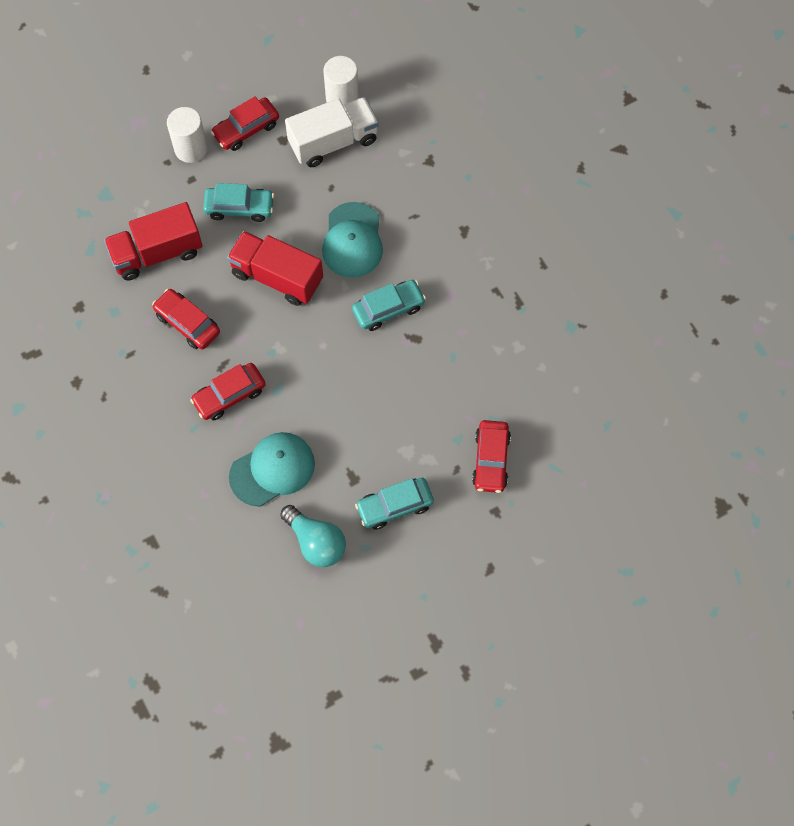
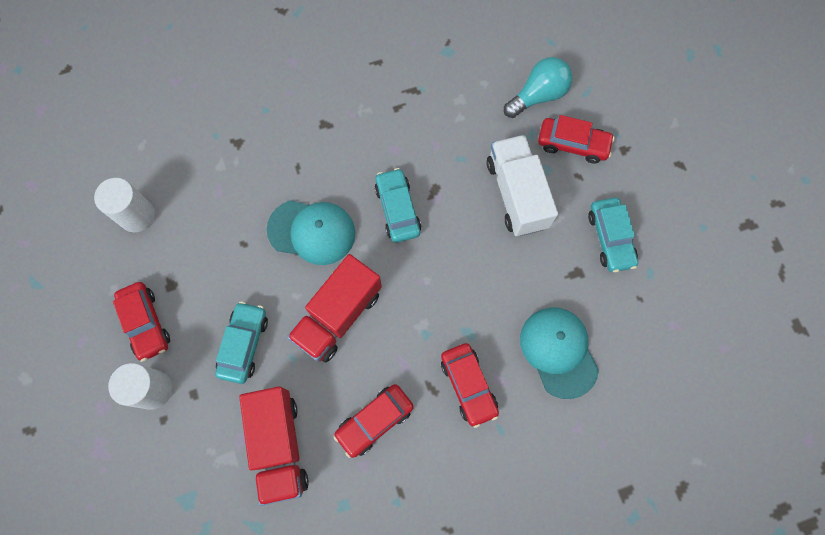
camera: 80 degrees left, 5 degrees up
turquoise light bulb [280,505,346,567] -> turquoise light bulb moved to [504,57,572,118]
white truck [285,97,379,167] -> white truck moved to [487,135,558,236]

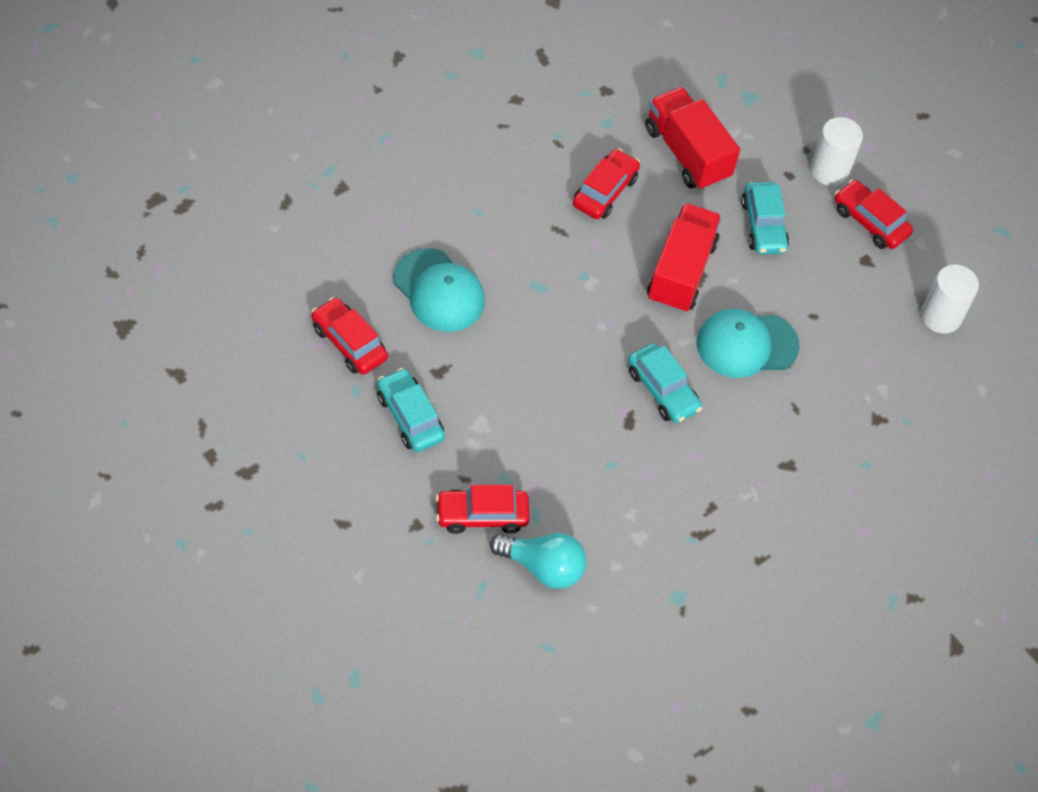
camera: 155 degrees right, 15 degrees down
red car [441,343,499,428] -> red car moved to [311,297,388,375]
white truck [487,135,558,236] -> none
turquoise light bulb [504,57,572,118] -> turquoise light bulb turned 105 degrees counterclockwise [490,533,586,589]

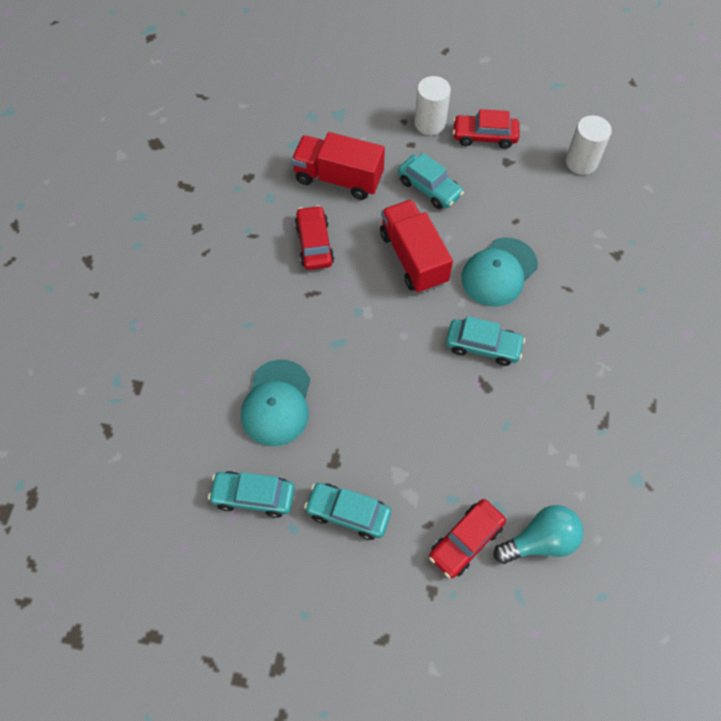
camera: 35 degrees left, 5 degrees up
red car [311,297,388,375] -> turquoise car [208,471,295,518]
turquoise cap [393,248,485,332] -> turquoise cap turned 90 degrees clockwise [241,360,310,446]

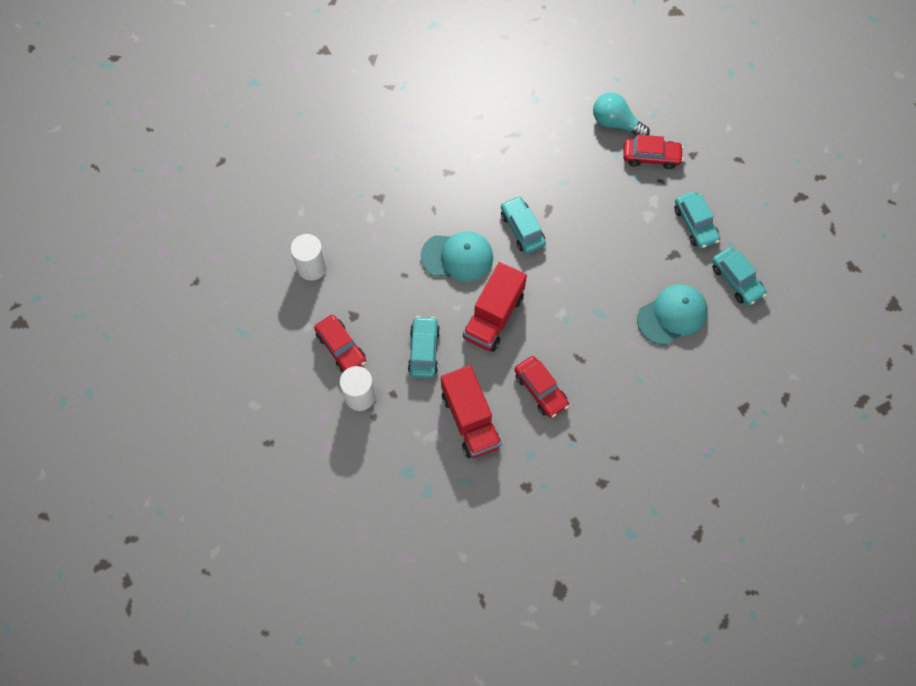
camera: 130 degrees left, 5 degrees up
red car [295,205,334,270] -> red car turned 75 degrees counterclockwise [514,356,569,418]

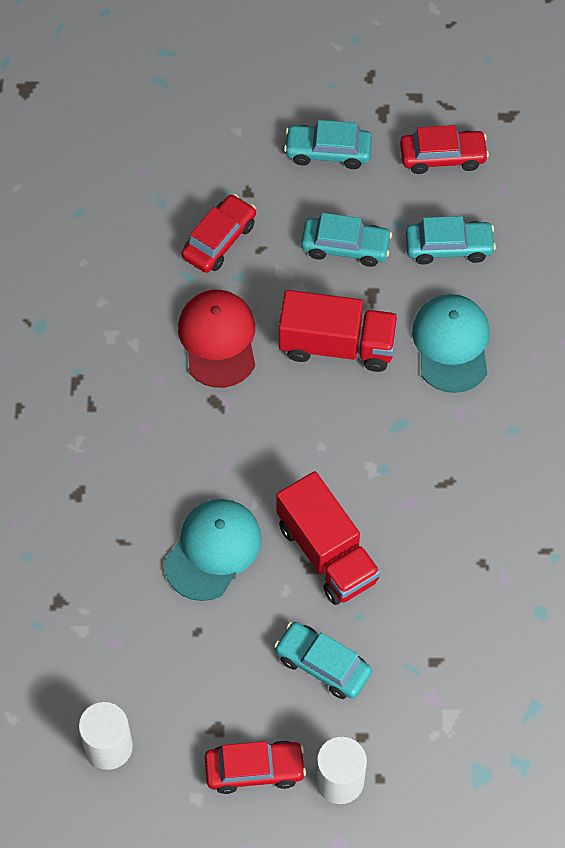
camera: 60 degrees left, 5 degrees down
red truck [441,365,501,458] -> red truck moved to [279,290,398,372]
turquoise car [501,196,546,254] -> turquoise car moved to [284,120,372,169]
red car [514,356,569,418] -> red car moved to [400,125,489,174]
turquoise light bulb [593,92,650,135] -> none
none -> red cap [178,290,255,388]

